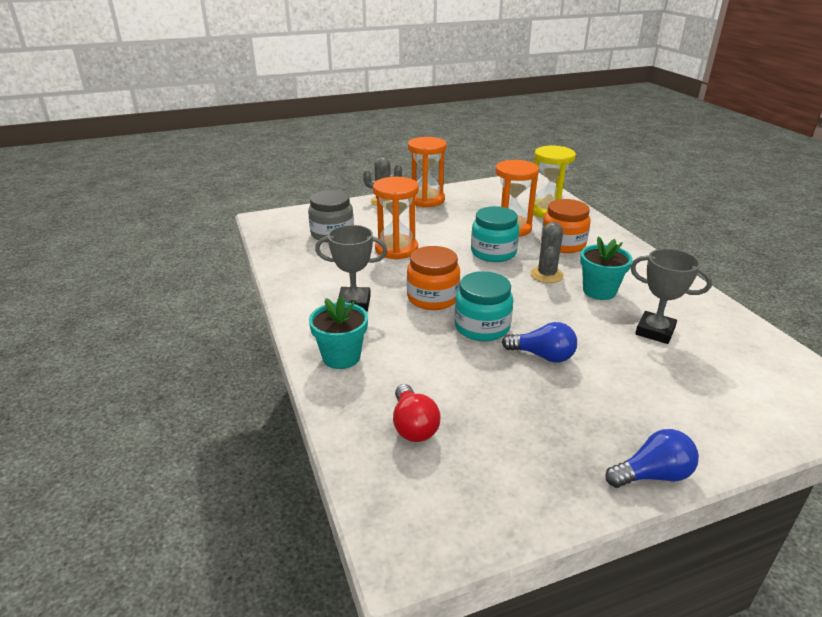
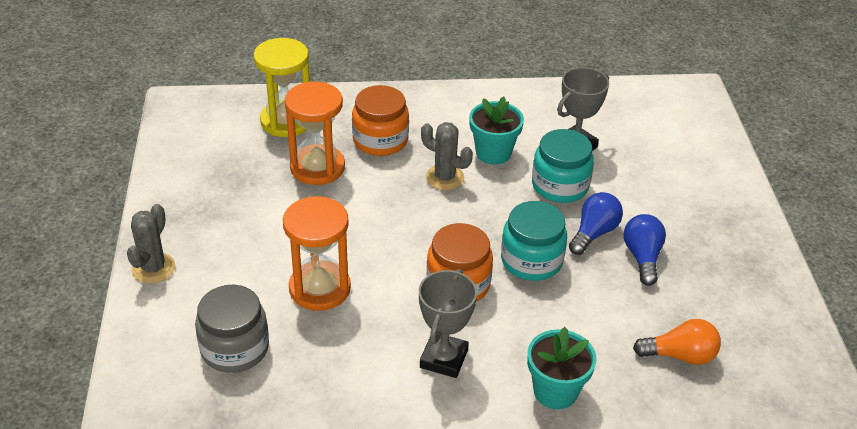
camera: 75 degrees left, 10 degrees up
red light bulb [393,384,441,442] -> orange light bulb [633,319,721,365]
orange hourglass [408,137,447,208] -> none
turquoise jar [471,206,519,262] -> turquoise jar moved to [532,129,594,203]
blue light bulb [605,429,699,488] -> blue light bulb moved to [624,214,666,286]

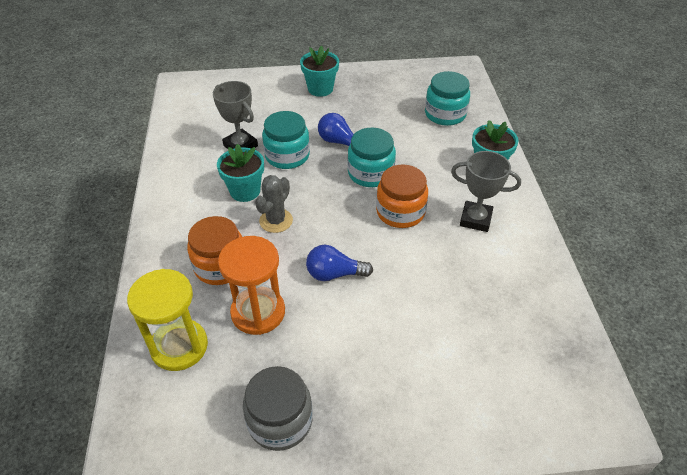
camera: 90 degrees left, 5 degrees up
grey cactus [127,204,175,284] -> none
grey jar [195,285,269,373] -> grey jar moved to [243,366,313,451]
orange hourglass [283,196,351,311] -> none
blue light bulb [624,214,666,286] -> blue light bulb moved to [306,245,373,281]
orange light bulb [633,319,721,365] -> turquoise jar [425,71,470,126]
none -> turquoise flower pot [300,46,339,97]

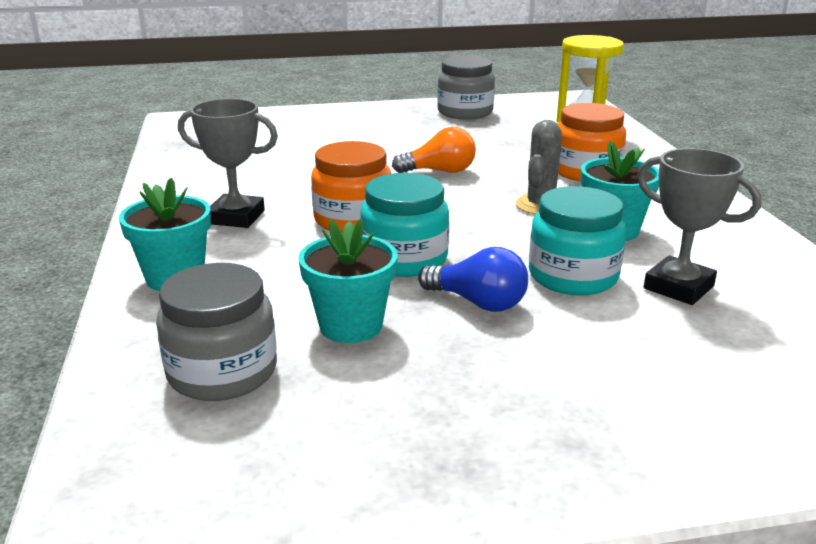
camera: 175 degrees right, 20 degrees down
orange hourglass [218,236,285,335] -> none
turquoise flower pot [300,46,339,97] -> turquoise flower pot moved to [298,219,398,343]
blue light bulb [306,245,373,281] -> orange light bulb [392,127,476,173]
turquoise jar [425,71,470,126] -> grey jar [156,263,277,401]

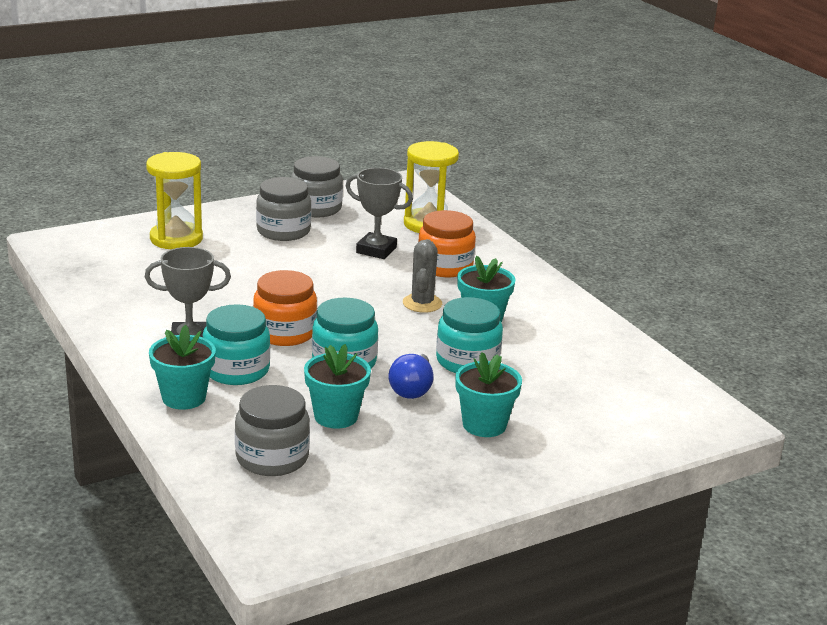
camera: 20 degrees left, 0 degrees up
orange light bulb [392,127,476,173] -> none
blue light bulb [418,247,528,312] -> blue light bulb turned 90 degrees clockwise [389,353,434,399]
grey trophy [637,148,761,305] -> grey trophy moved to [346,168,413,259]
none -> yellow hourglass [146,152,203,249]
none -> turquoise jar [203,304,270,385]
none -> grey jar [256,177,312,241]
none -> turquoise flower pot [455,352,522,437]

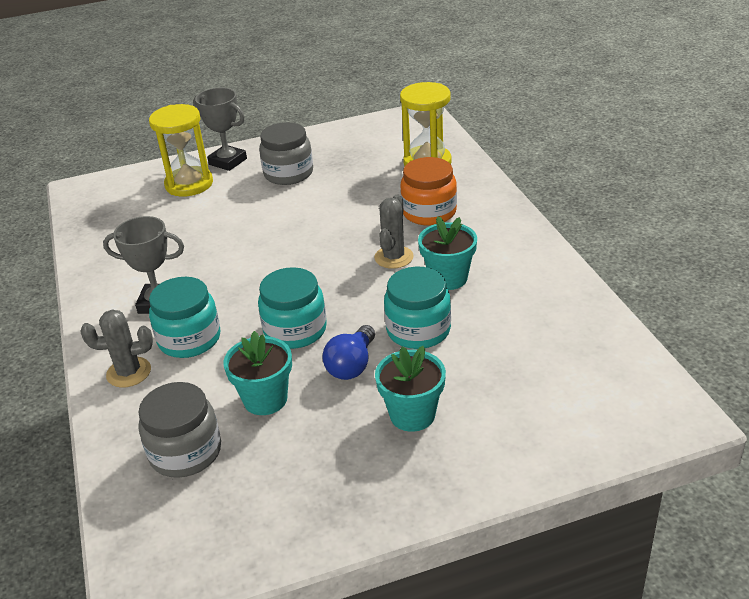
camera: 15 degrees right, 10 degrees up
turquoise flower pot [149,325,216,410] -> grey cactus [80,309,153,387]
orange jar [253,270,317,346] -> none
grey jar [291,156,343,218] -> none
grey trophy [346,168,413,259] -> grey trophy moved to [193,87,247,171]

